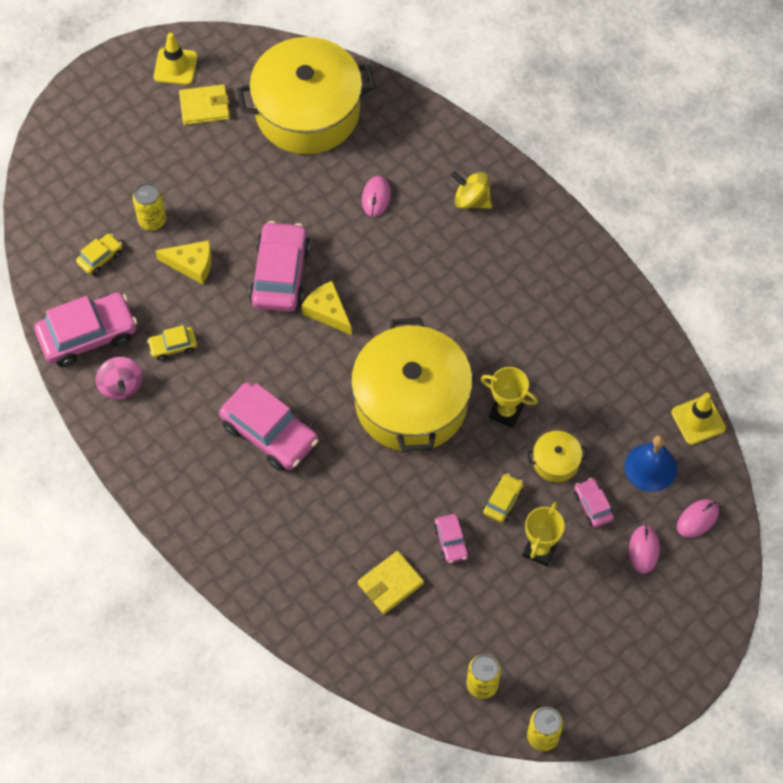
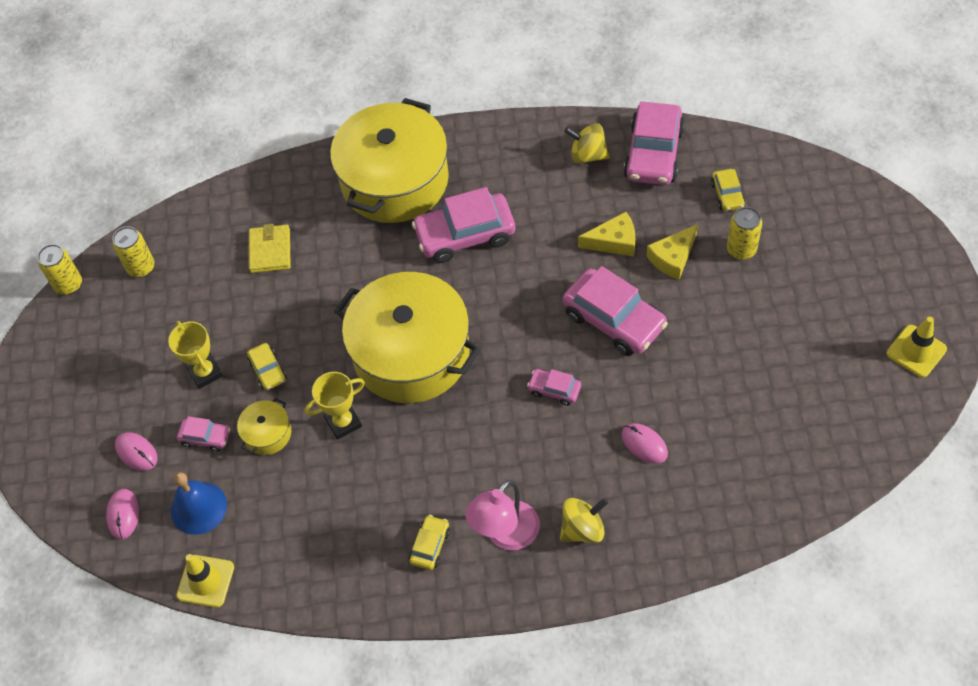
camera: 130 degrees right, 5 degrees down
pink spinning top [96,357,143,400] -> yellow spinning top [564,123,610,164]
yellow car [147,325,197,361] -> yellow car moved to [409,515,450,570]
yellow wallet [179,84,230,125] -> none
yellow pot [237,37,375,154] -> yellow pot moved to [330,98,449,223]
yellow cheese [301,281,352,335] -> yellow cheese moved to [578,212,635,257]
pink car [434,514,469,563] -> pink car moved to [527,369,581,406]
none -> pink lamp [465,480,540,550]

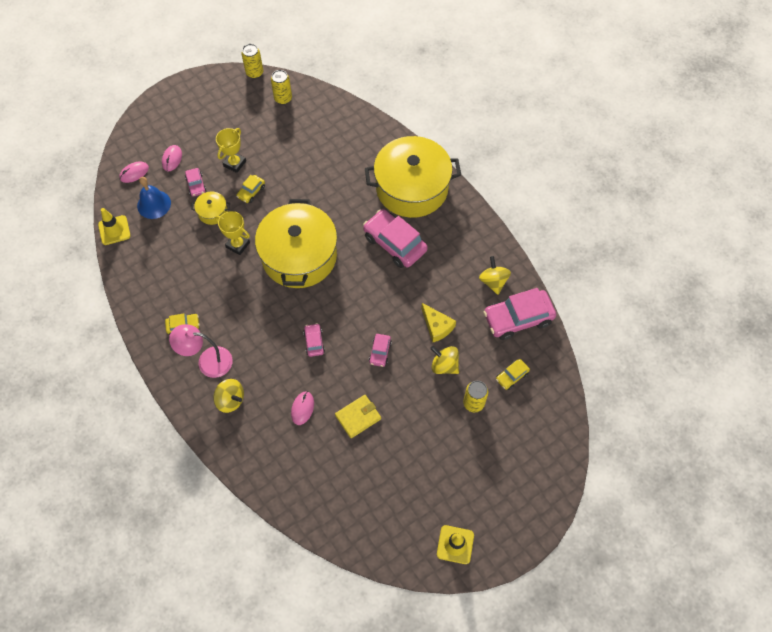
camera: 55 degrees right, 5 degrees up
yellow wallet [249,224,290,273] -> yellow wallet moved to [335,395,381,438]
pink car [563,266,668,356] -> pink car [369,334,392,367], size x0.49
yellow cheese [646,224,698,280] -> yellow spinning top [430,346,459,374]

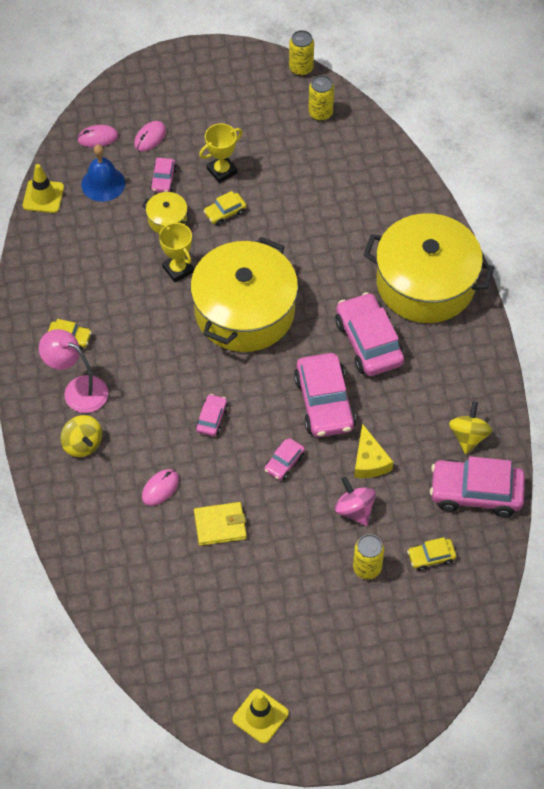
camera: 25 degrees right, 5 degrees down
yellow spinning top [430,346,459,374] -> pink spinning top [335,477,376,526]
none -> pink car [294,353,356,437]

